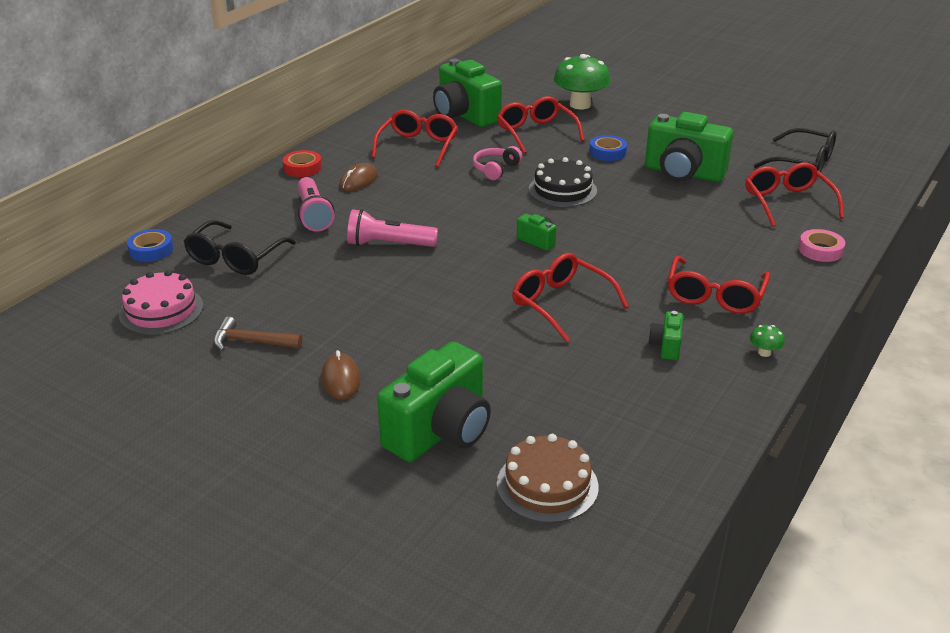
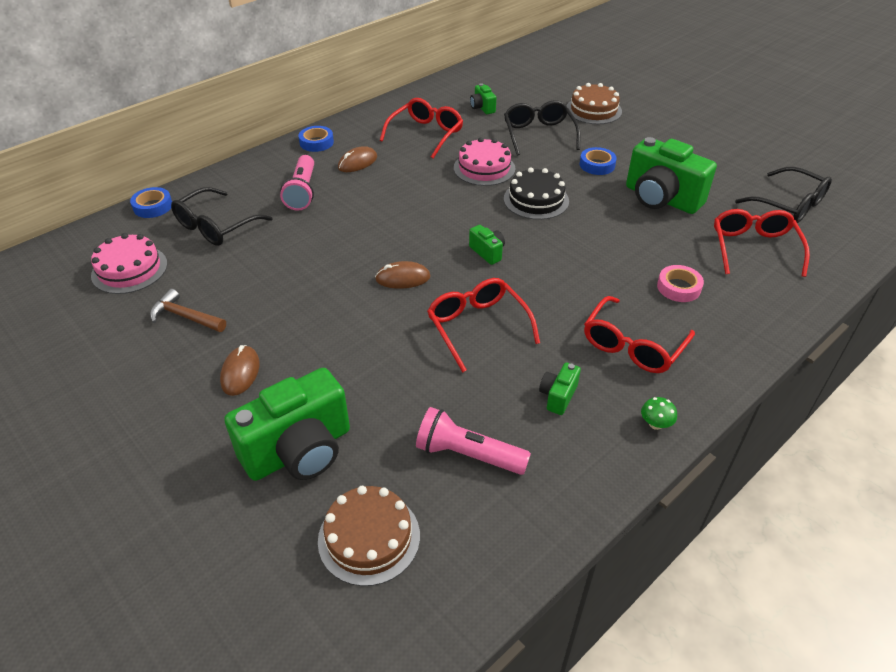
camera: 15 degrees right, 10 degrees up
red tape [283,150,322,177] -> blue tape [298,126,334,152]
pink flashlight [347,209,438,247] -> pink flashlight moved to [416,407,531,475]
green camera [433,59,502,127] -> green camera [470,83,496,114], size x0.45
pink headphones [473,146,522,180] -> pink cake [454,137,515,186]
red glasses [497,96,584,154] -> black glasses [504,100,580,156]
green mushroom [554,54,610,109] -> brown cake [566,83,622,124]
pink tape [798,229,845,262] -> pink tape moved to [657,265,704,302]
none -> brown mouse [375,261,431,289]

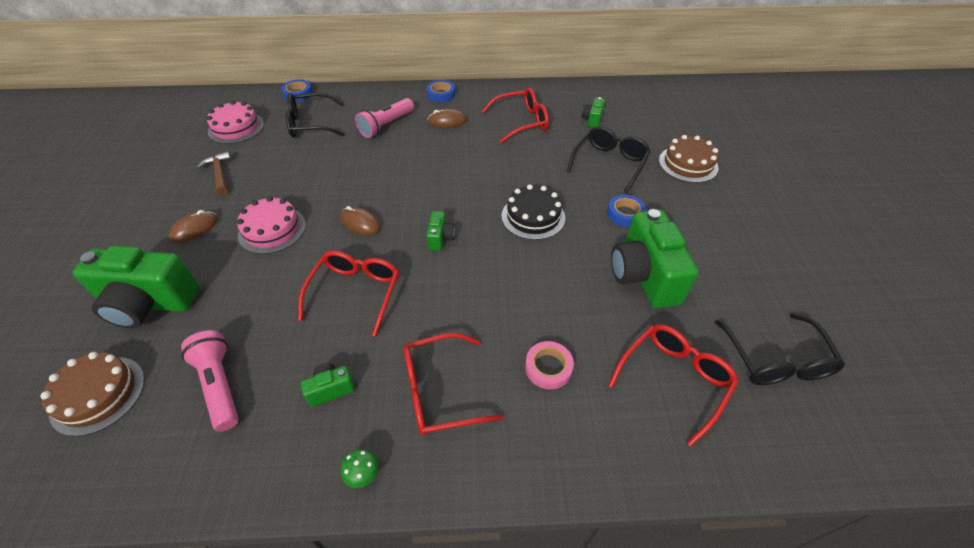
camera: 40 degrees right, 5 degrees up
pink cake [454,137,515,186] -> pink cake moved to [237,196,306,254]

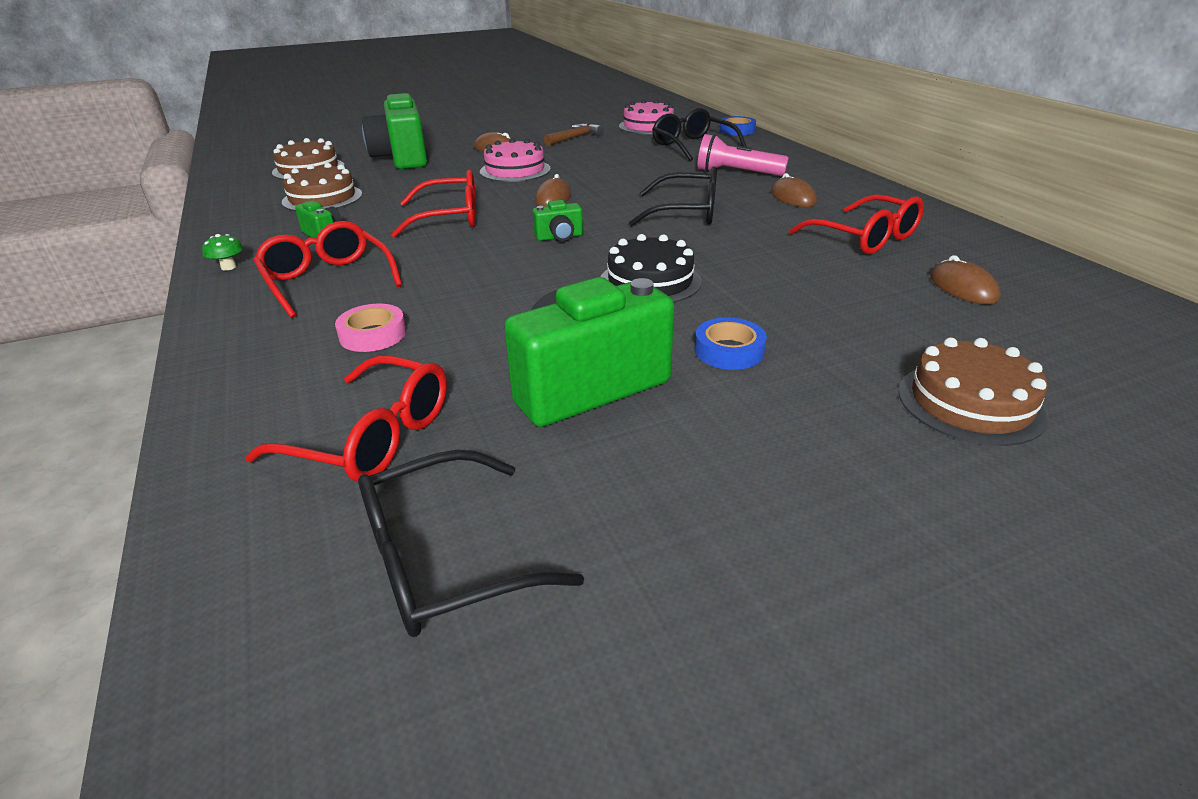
camera: 70 degrees right, 15 degrees down
pink flashlight [181,331,239,432] -> brown cake [282,163,362,211]
blue tape [427,80,455,102] -> none
black glasses [567,126,651,193] -> black glasses moved to [629,166,717,226]
green camera [582,97,605,128] -> brown mouse [930,255,1001,305]

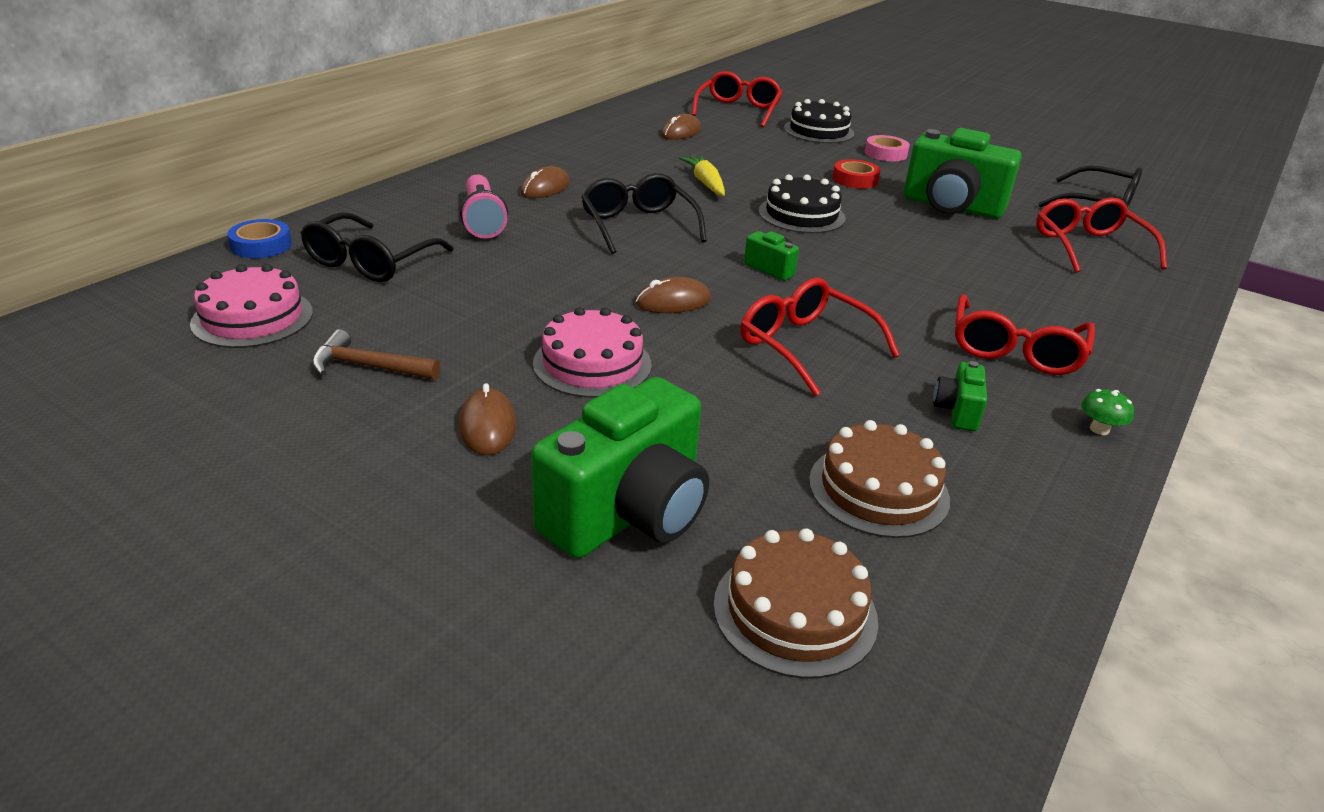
camera: 125 degrees left, 0 degrees up
pink tape [335,304,407,352] -> pink tape moved to [865,135,910,161]
blue tape [695,317,767,370] -> red tape [833,159,881,189]
red glasses [789,194,924,254] -> red glasses moved to [692,71,782,128]
brown cake [898,337,1049,446] -> black cake [784,99,854,143]
none -> yellow carrot [679,156,725,196]

